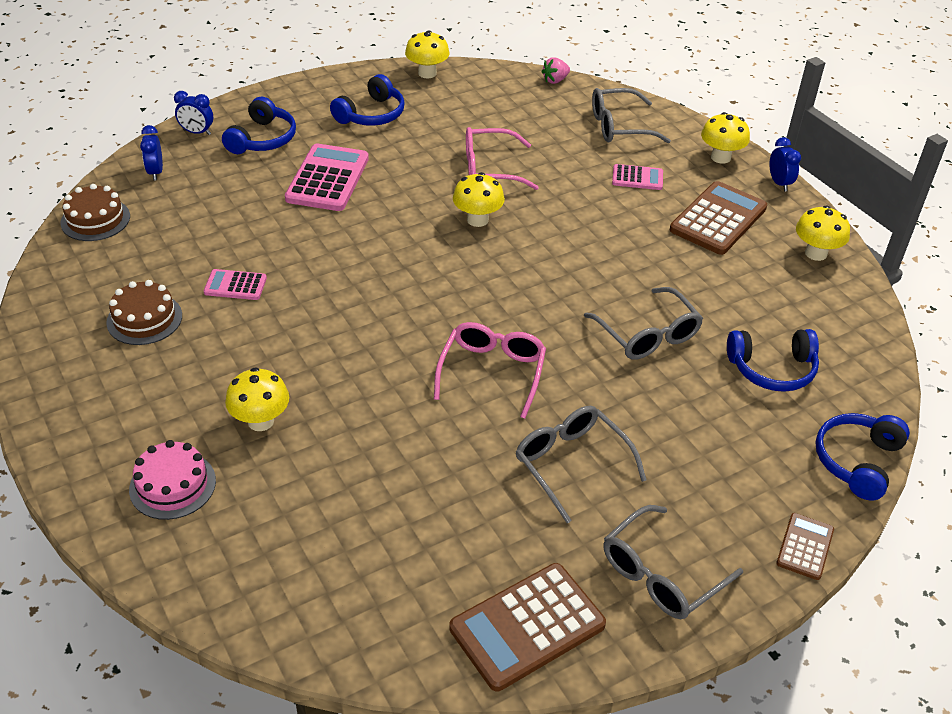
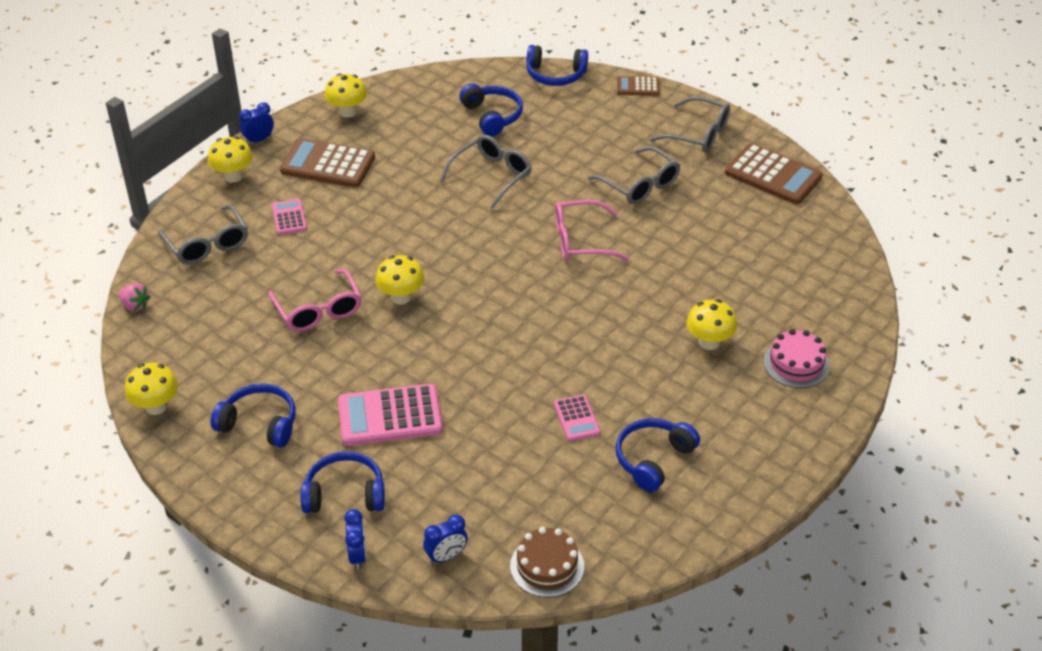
camera: 110 degrees left, 0 degrees up
brown cake [106,280,182,345] -> blue headphones [616,418,700,492]
grey glasses [516,406,646,523] -> grey glasses turned 75 degrees counterclockwise [588,146,680,204]

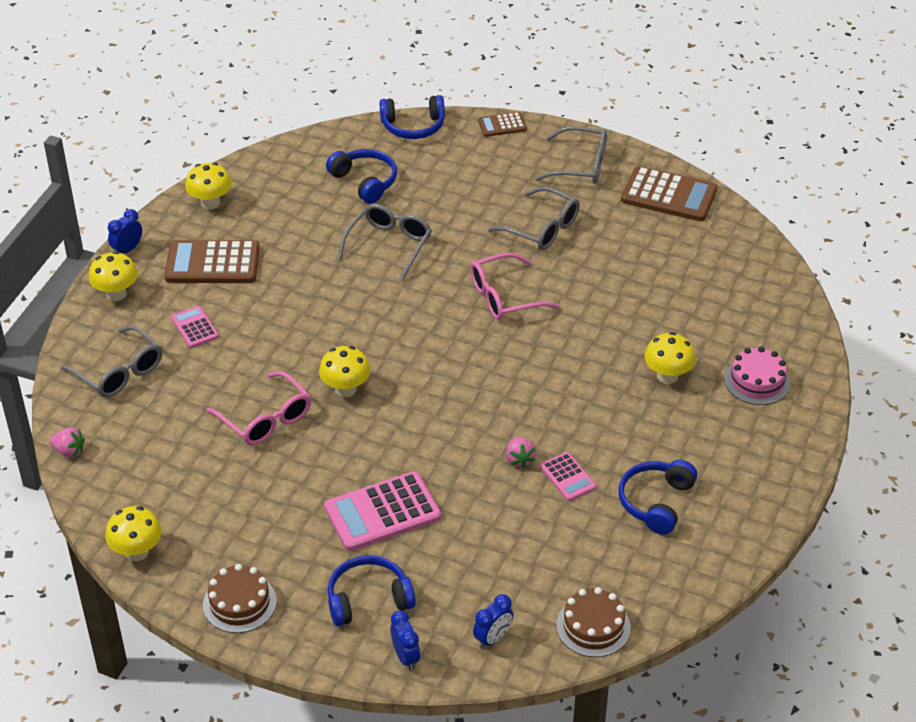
camera: 15 degrees left, 0 degrees up
blue headphones [211,383,296,447] -> none
none -> brown cake [203,564,277,633]
none -> pink strawberry [506,437,536,468]

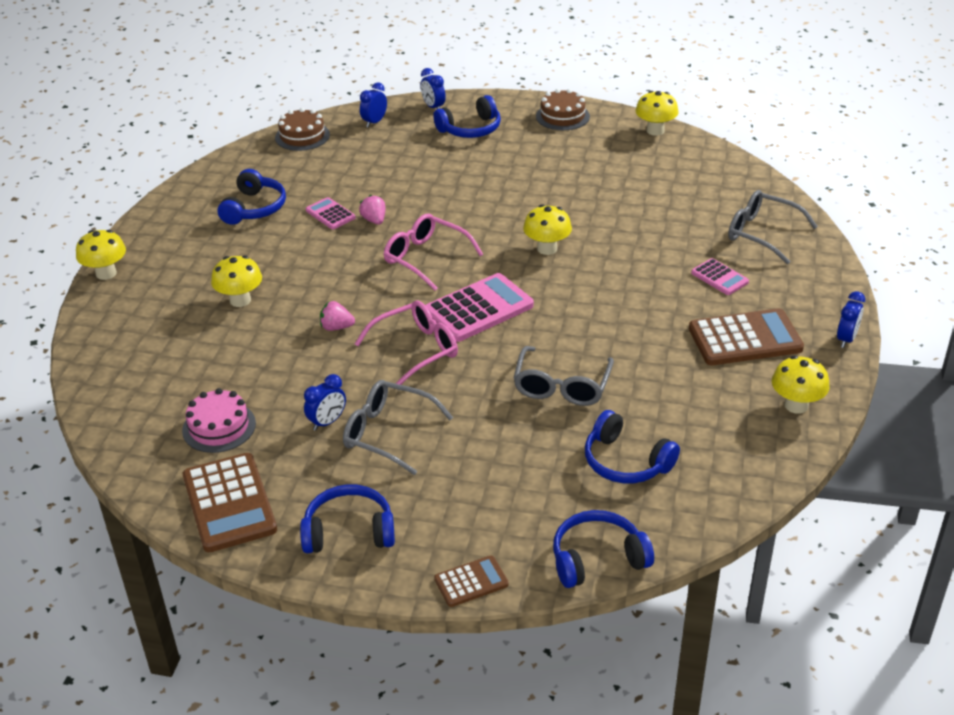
camera: 170 degrees right, 5 degrees down
pink strawberry [49,427,85,458] -> pink strawberry moved to [320,301,355,331]
yellow mushroom [89,251,138,301] -> yellow mushroom moved to [76,230,126,280]
pink glasses [206,371,311,445] -> pink glasses moved to [384,214,483,291]
pink calculator [324,471,441,551] -> pink calculator moved to [425,273,534,342]
grey glasses [535,126,607,183] -> blue headphones [300,484,395,553]
brown calculator [621,166,718,221] -> brown calculator turned 120 degrees counterclockwise [183,453,277,552]
pink cake [724,347,790,405] -> pink cake moved to [182,388,256,453]
none -> blue clock [304,374,346,431]

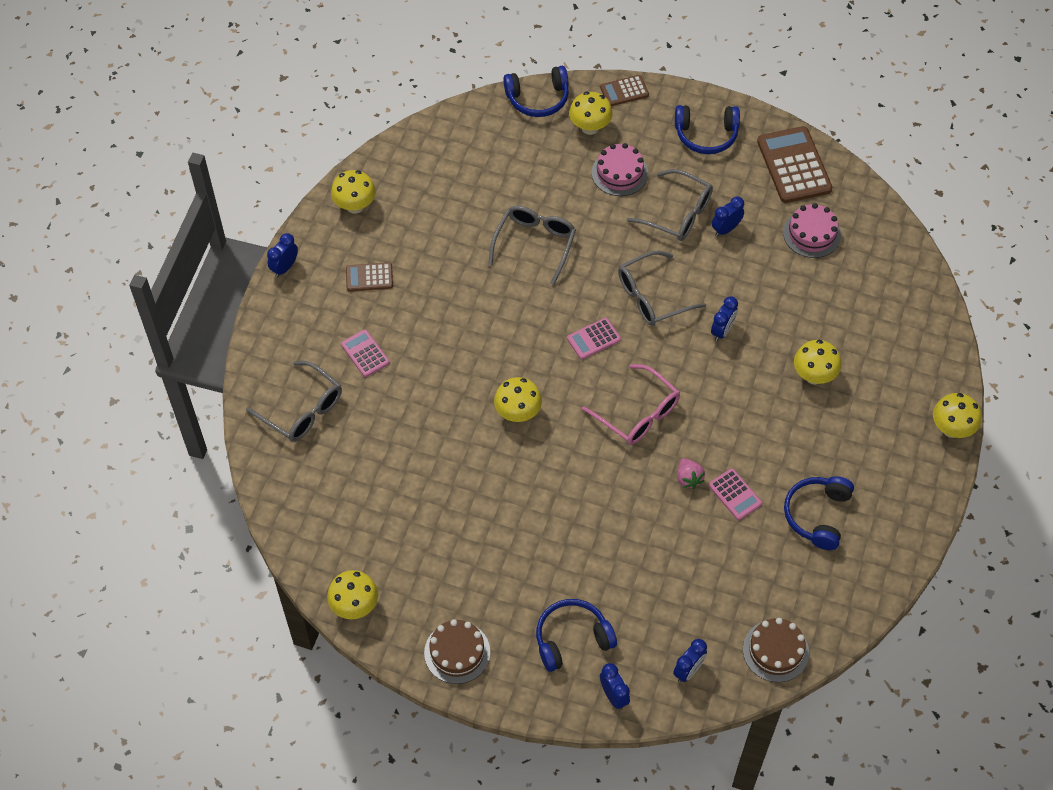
camera: 175 degrees left, 20 degrees up
pink strawberry [320,301,355,331] -> blue clock [711,296,738,341]
pink glasses [355,300,458,385] -> grey glasses [618,250,706,326]
pink calculator [425,273,534,342] -> pink calculator [567,318,621,359], size x0.54
blue headphones [585,410,680,483] -> none
brown calculator [689,308,804,365] -> brown calculator [346,263,393,291], size x0.54
none -> yellow mushroom [569,92,613,135]
none -> pink cake [592,143,648,196]

